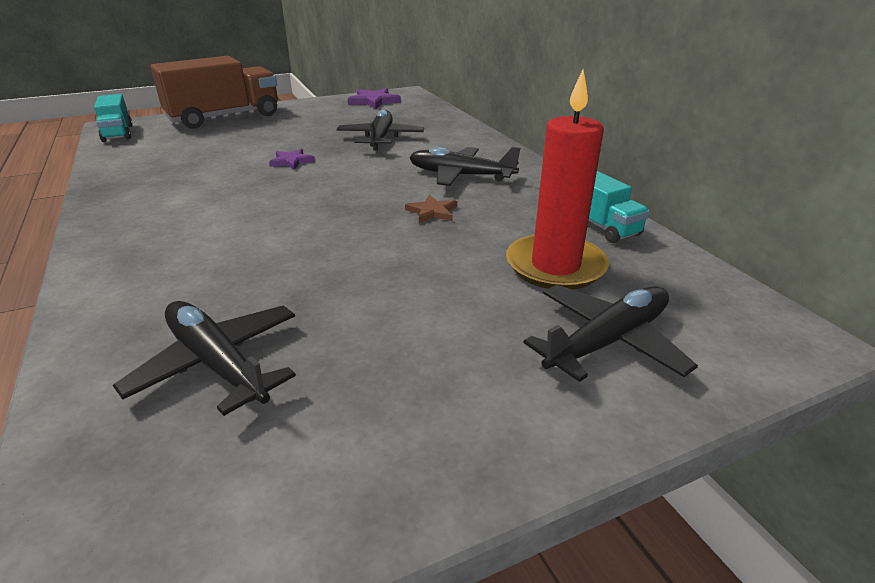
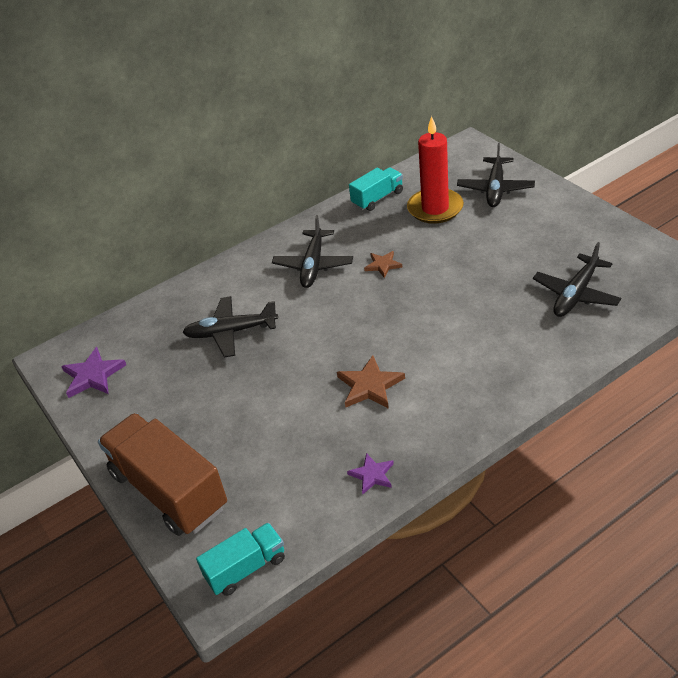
camera: 95 degrees left, 10 degrees up
purple star [269,149,315,170] -> purple star moved to [347,453,394,494]
black plane [523,285,698,382] -> black plane turned 120 degrees counterclockwise [457,143,535,207]
none -> brown star [337,355,405,409]

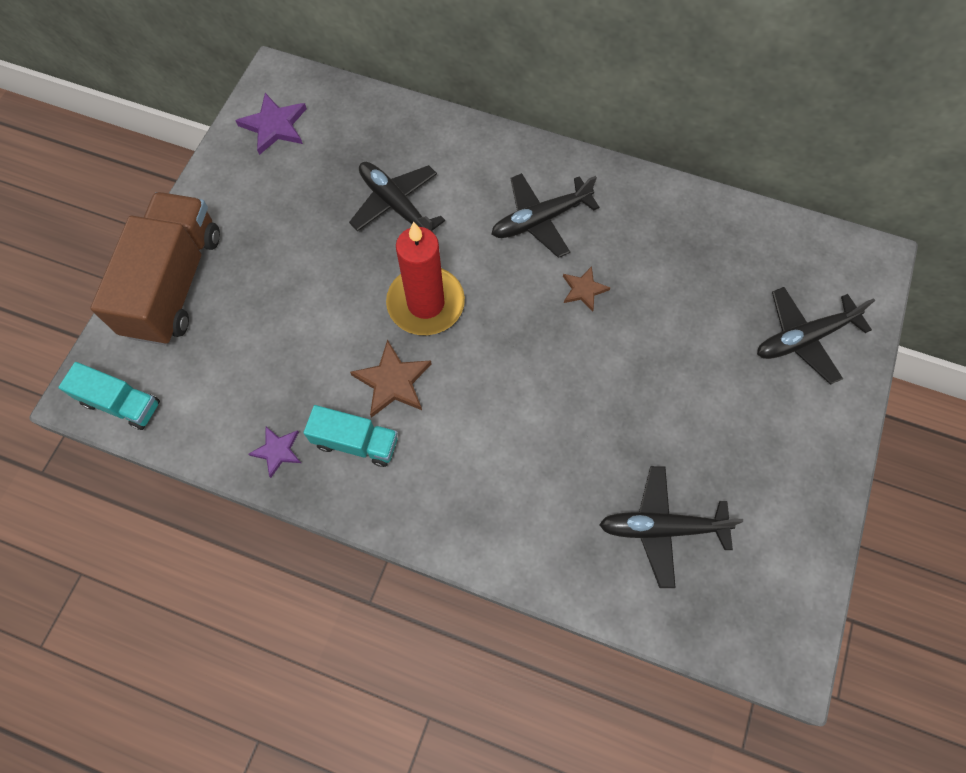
camera: 50 degrees right, 25 degrees up
turquoise truck [349,167,403,211] -> turquoise truck moved to [304,405,398,467]
red candle [407,116,464,224] -> red candle moved to [386,221,465,335]

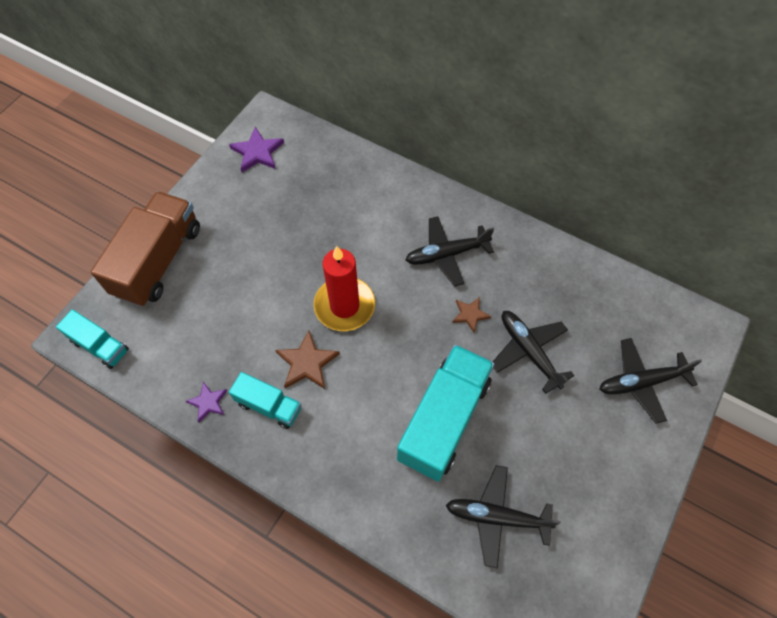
camera: 10 degrees right, 5 degrees down
black plane [349,162,445,232] -> black plane moved to [493,311,575,394]
none -> turquoise truck [397,345,494,481]

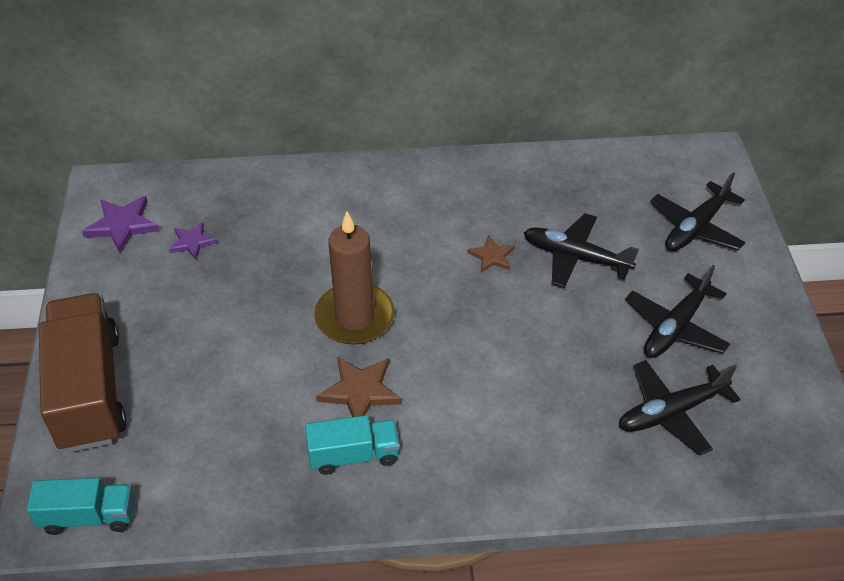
camera: 35 degrees left, 15 degrees down
purple star [186,382,228,422] -> purple star moved to [169,222,217,260]
red candle [314,246,375,331] -> brown candle [314,212,395,345]
turquoise truck [397,345,494,481] -> none
black plane [405,216,494,287] -> black plane moved to [625,265,730,358]

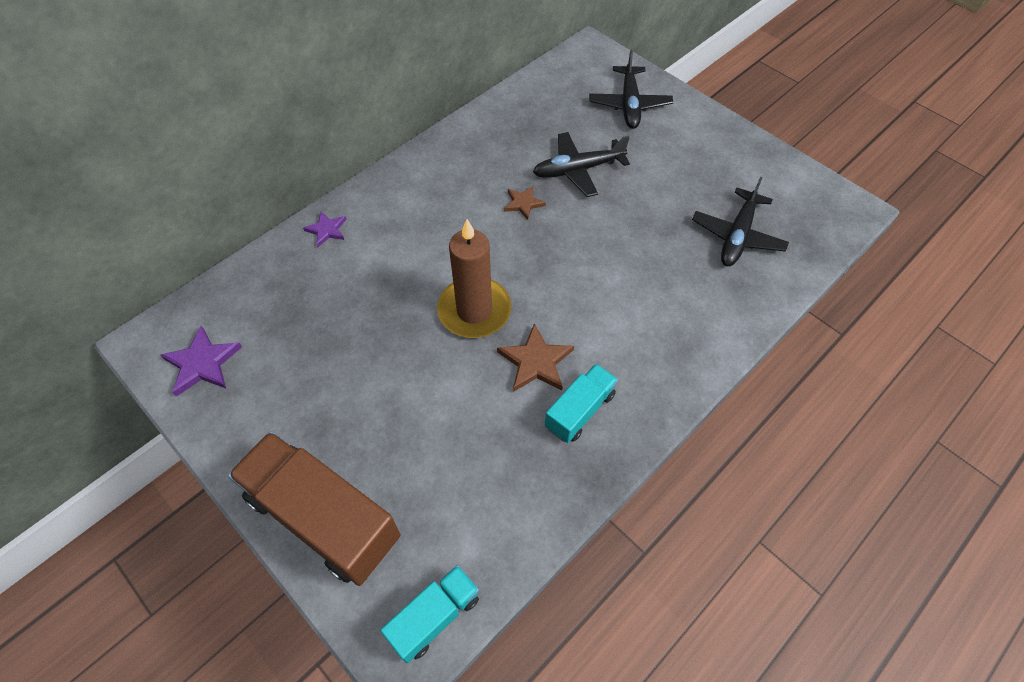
camera: 40 degrees left, 10 degrees up
purple star [169,222,217,260] -> purple star moved to [303,211,347,247]
black plane [625,265,730,358] -> none

